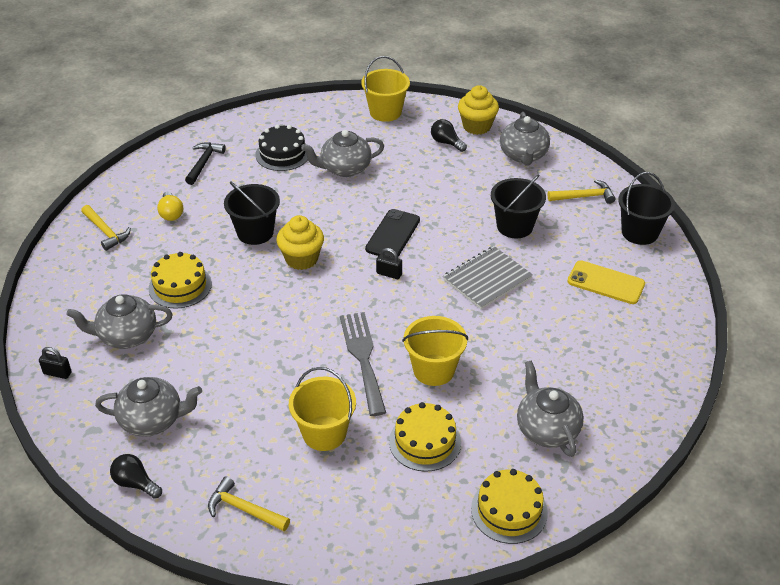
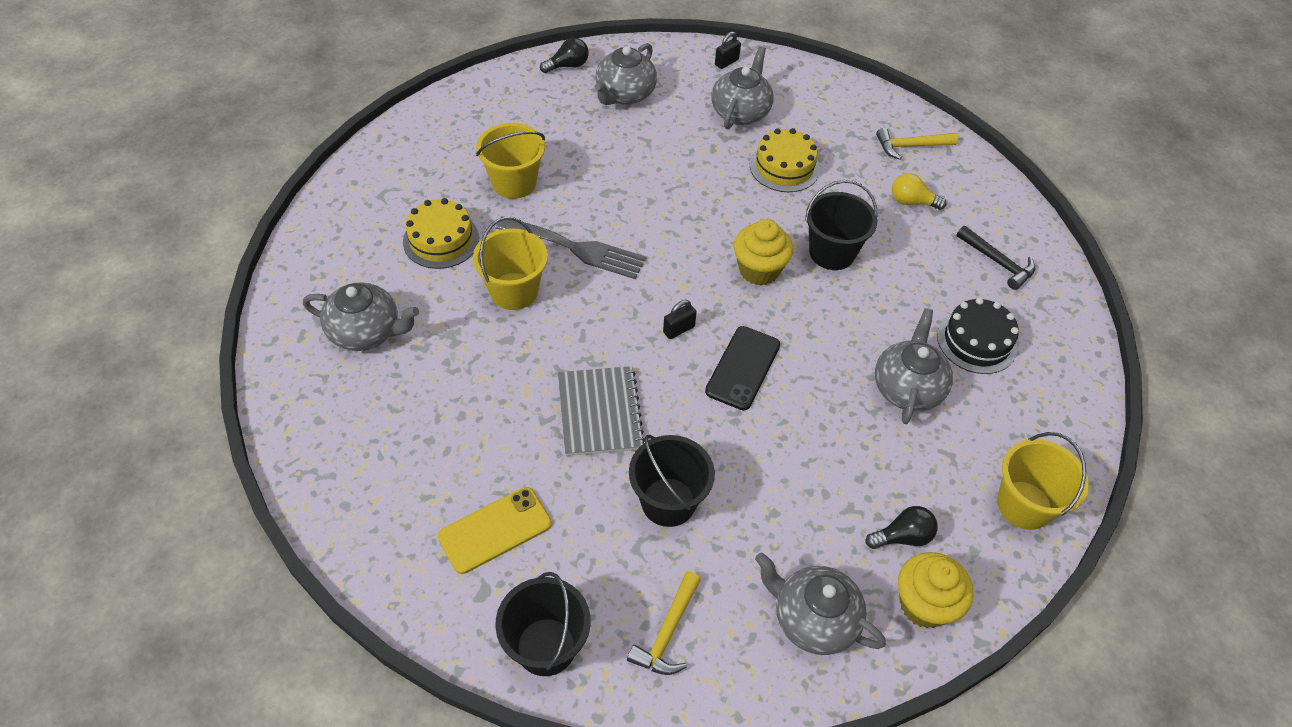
camera: 120 degrees right, 10 degrees up
yellow hammer [208,477,290,531] -> none
black phone [365,209,420,257] -> black phone turned 60 degrees clockwise [705,326,780,410]
yellow cake [471,469,548,544] -> none

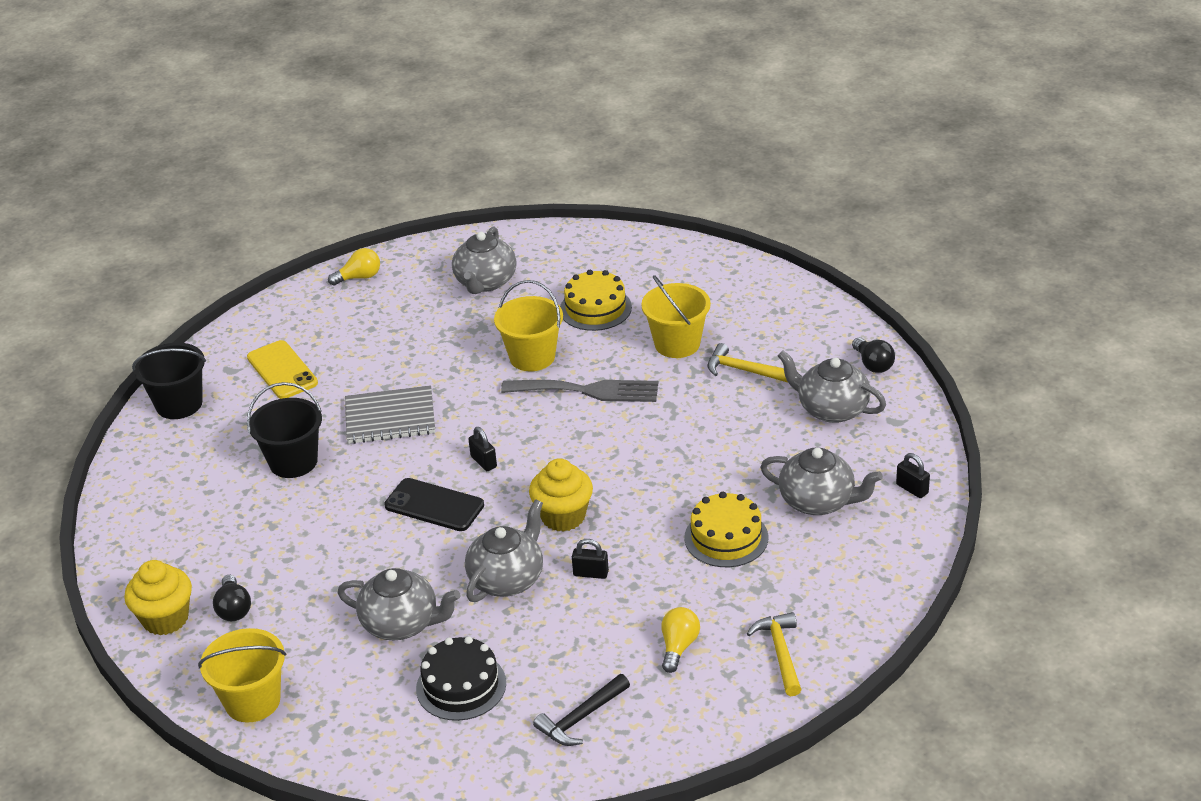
camera: 95 degrees right, 15 degrees down
grey fork [495,216,646,279] -> grey fork turned 105 degrees counterclockwise [501,380,658,402]
yellow hammer [627,571,701,675] -> yellow hammer moved to [708,343,787,382]
grey teapot [755,552,886,655] -> grey teapot moved to [465,499,543,602]
black bucket [805,180,878,270] -> black padlock [572,539,609,579]
none -> yellow light bulb [328,248,380,286]

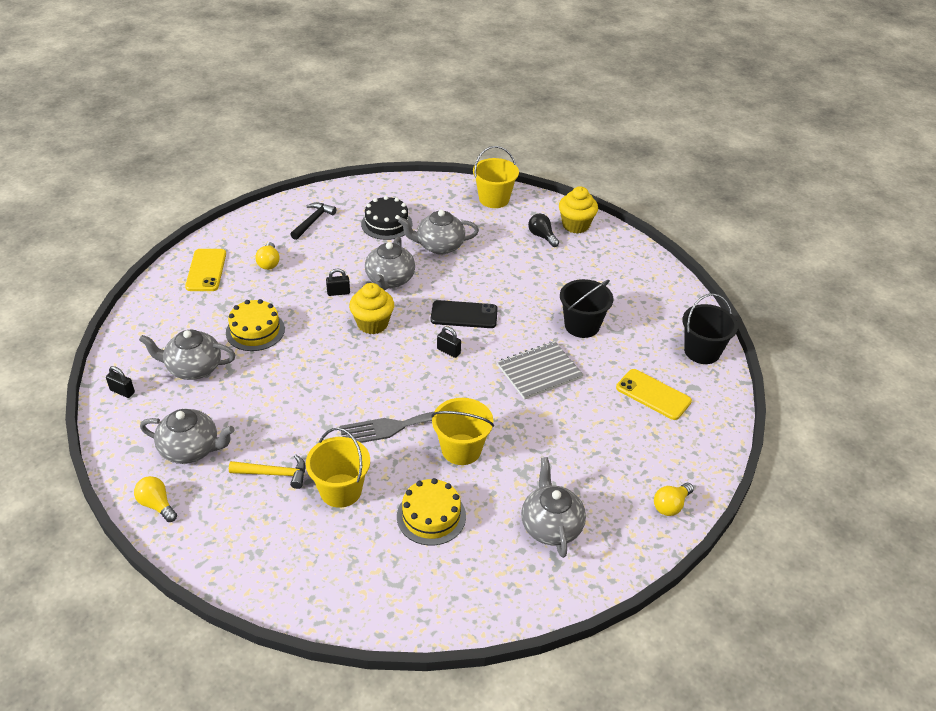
camera: 155 degrees right, 5 degrees up
yellow hammer [747,612,802,696] -> yellow phone [185,249,226,291]
black light bulb [852,338,895,373] -> yellow light bulb [134,476,177,522]

